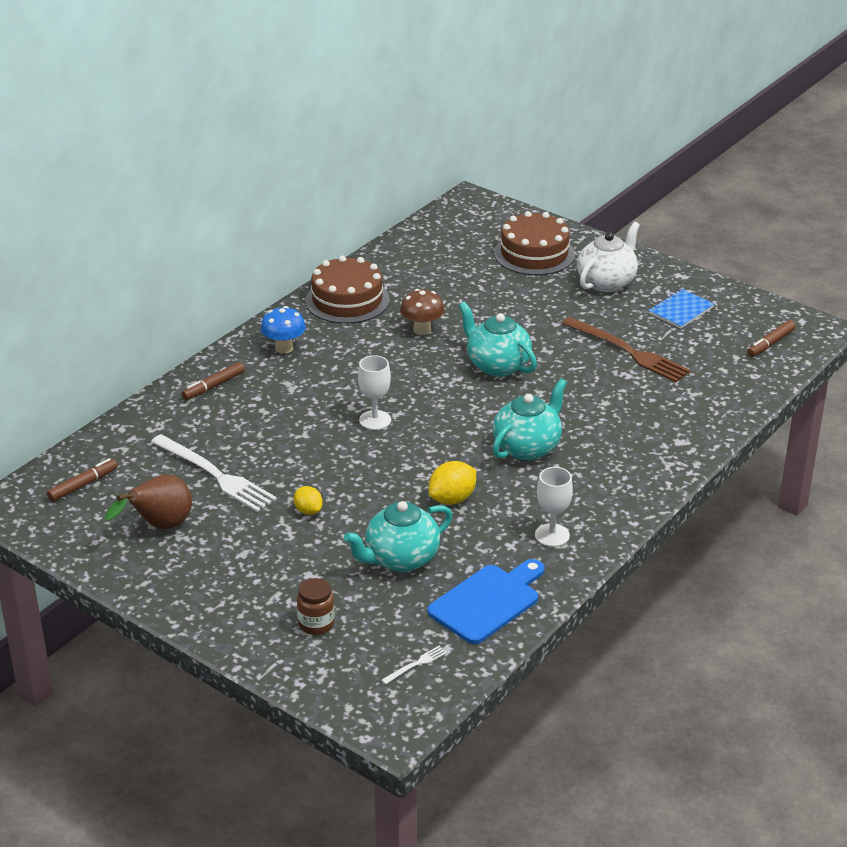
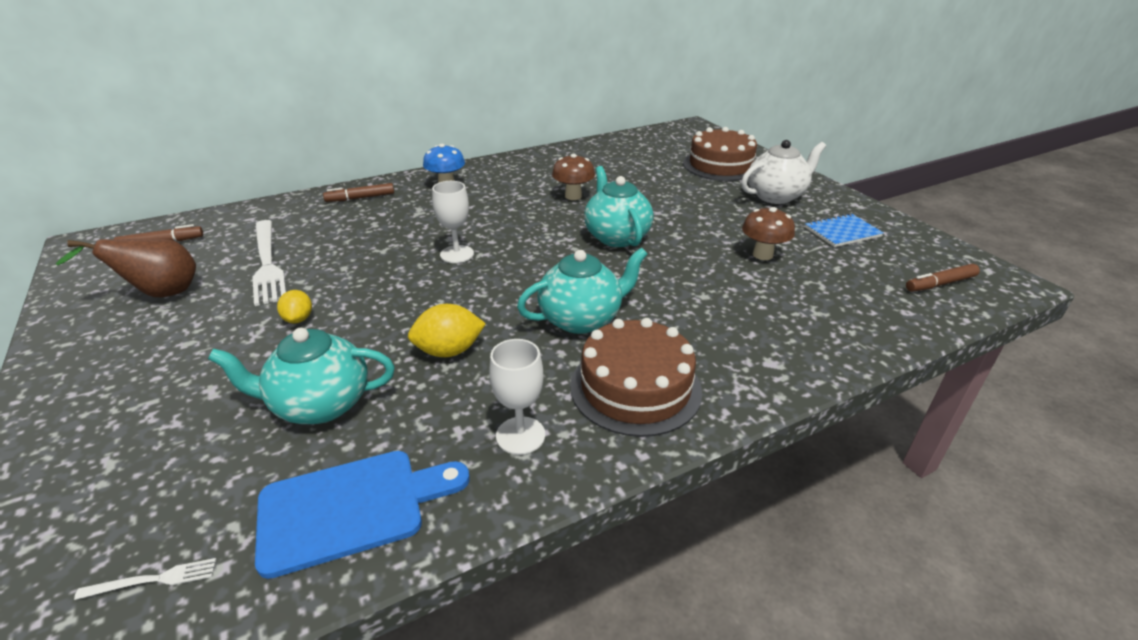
camera: 25 degrees right, 0 degrees up
brown jar [297,578,334,635] -> none
brown cake [305,256,390,324] -> brown cake moved to [570,318,702,437]
brown fork [562,317,691,382] -> brown mushroom [742,207,795,260]

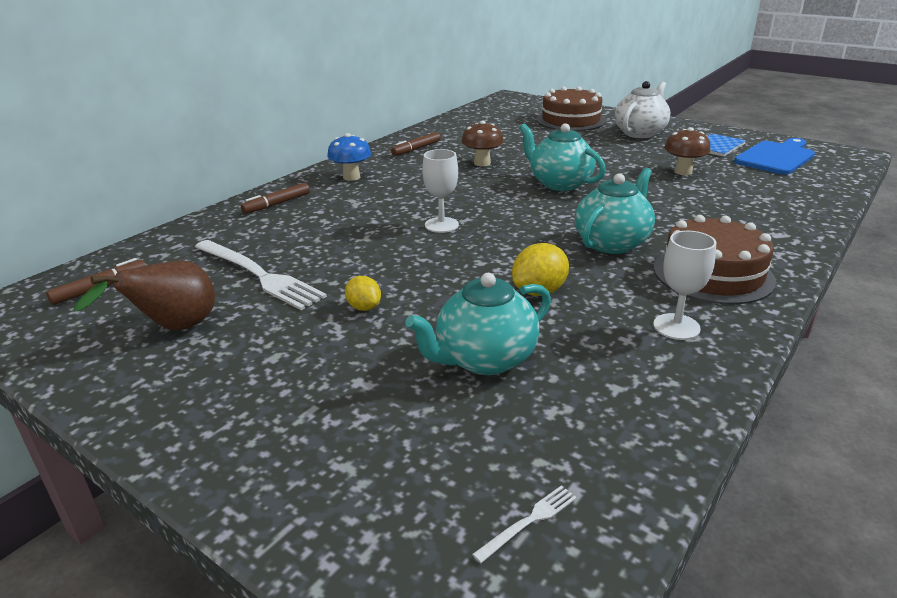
camera: 25 degrees left, 5 degrees down
blue cutting board [255,451,470,579] -> blue cutting board moved to [734,138,815,175]
brown marker [906,264,980,292] -> brown marker moved to [391,132,441,156]

